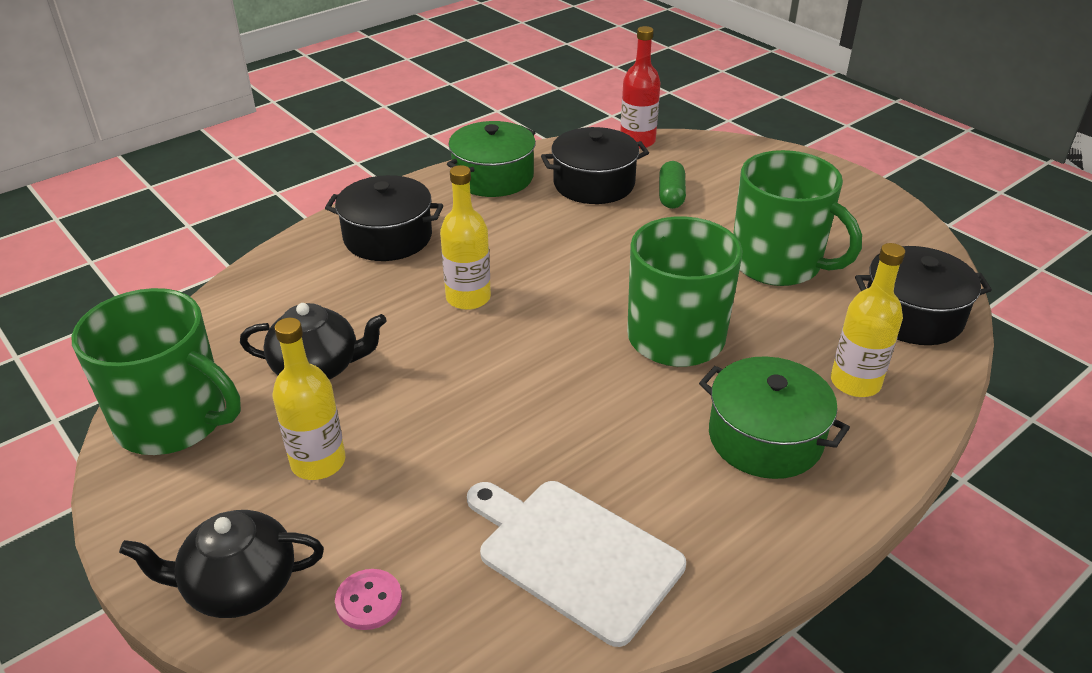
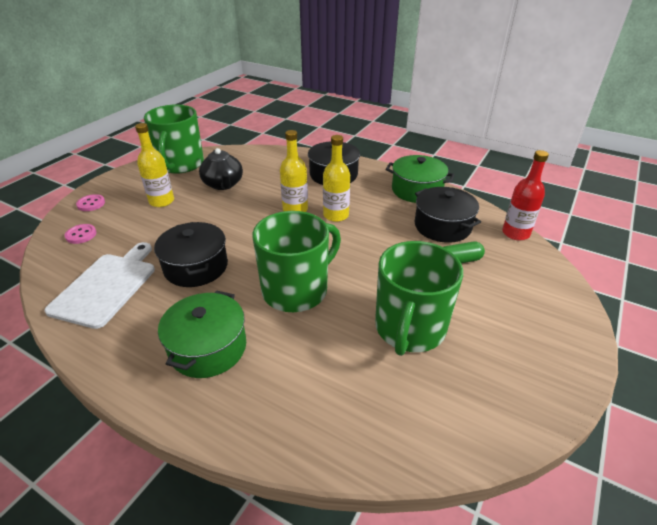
camera: 70 degrees right, 0 degrees up
black teapot [119,510,324,618] -> pink button [76,194,105,211]
yellow bottle [831,243,905,397] -> yellow bottle moved to [323,135,350,222]
black pot [855,246,992,345] -> black pot moved to [154,222,228,287]

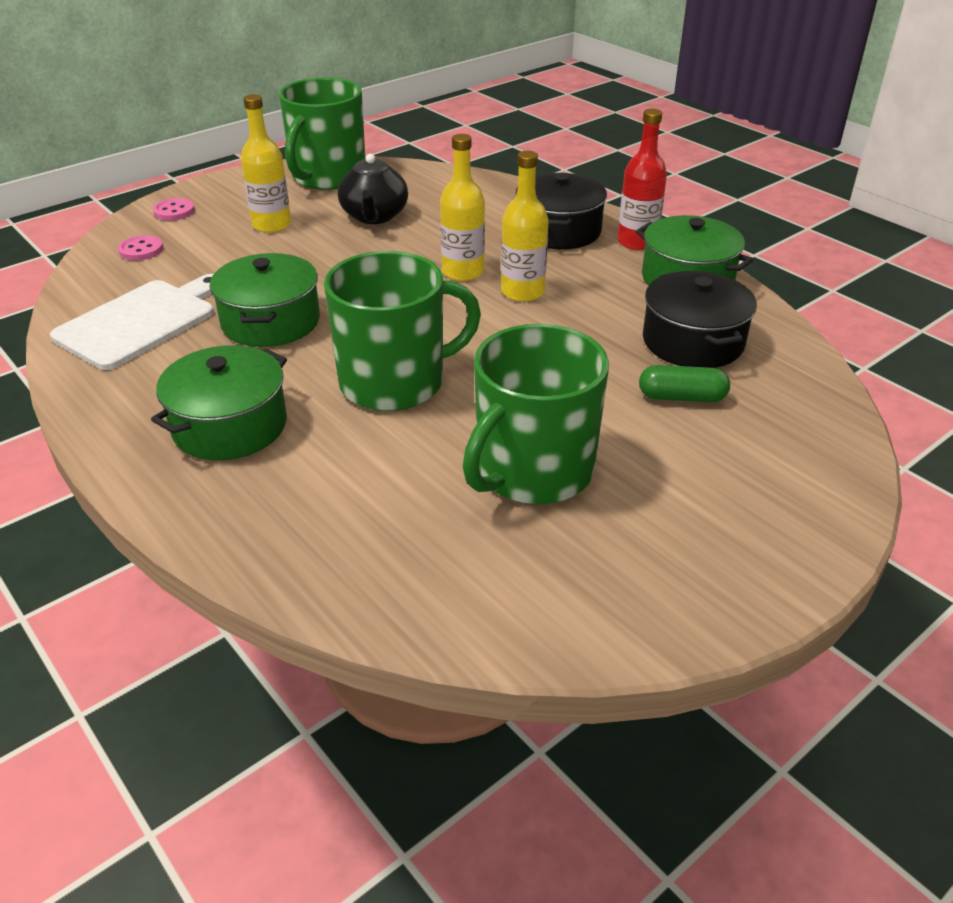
camera: 20 degrees right, 0 degrees up
black pot [154,222,228,287] -> green pot [210,253,320,347]
red bottle [502,150,549,240] -> red bottle moved to [617,109,667,250]

